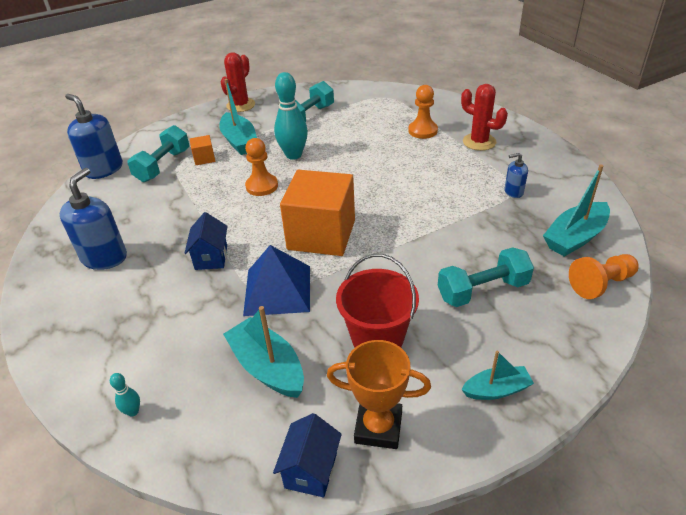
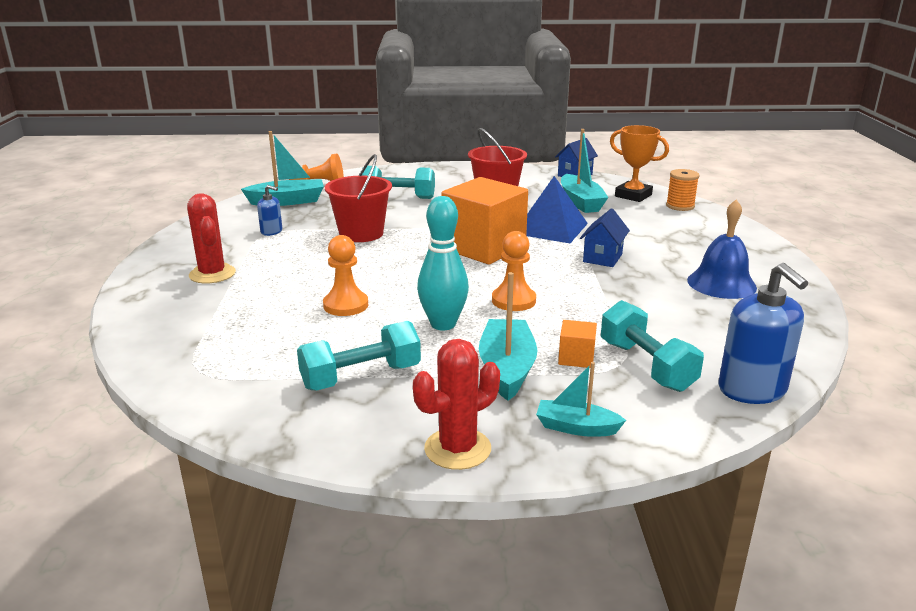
camera: 155 degrees left, 15 degrees down
blue soap dispenser [60,168,127,270] -> blue bell [687,199,757,299]
turquoise bowling pin [110,373,140,417] -> orange spool [666,169,700,211]
turquoise dumbbell [127,125,189,182] -> turquoise dumbbell turned 75 degrees counterclockwise [601,300,704,392]
orange trophy [327,340,431,449] -> orange trophy moved to [610,125,669,202]
orange pawn [408,85,438,139] -> orange pawn moved to [323,235,368,316]
turquoise boat [461,351,534,400] -> turquoise boat moved to [536,362,626,437]
none -> red bucket [325,154,392,242]

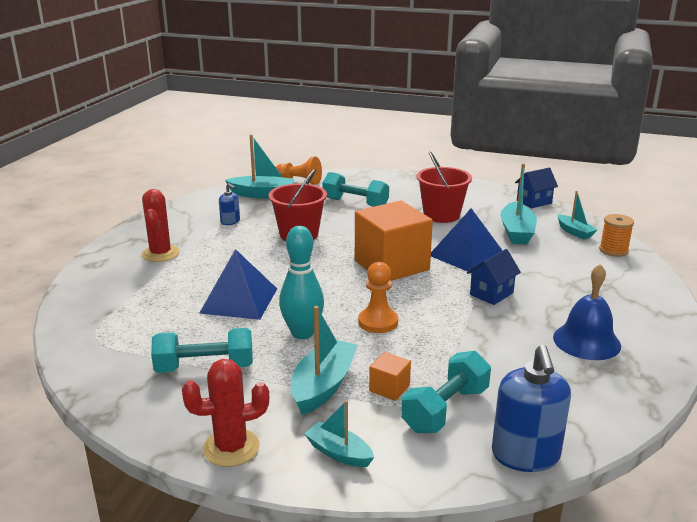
camera: 20 degrees right, 0 degrees up
orange pawn [323,235,368,316] -> blue pyramid [199,249,277,320]
turquoise dumbbell [601,300,704,392] -> turquoise dumbbell turned 45 degrees clockwise [401,351,491,433]
orange trophy [610,125,669,202] -> turquoise boat [558,191,597,239]

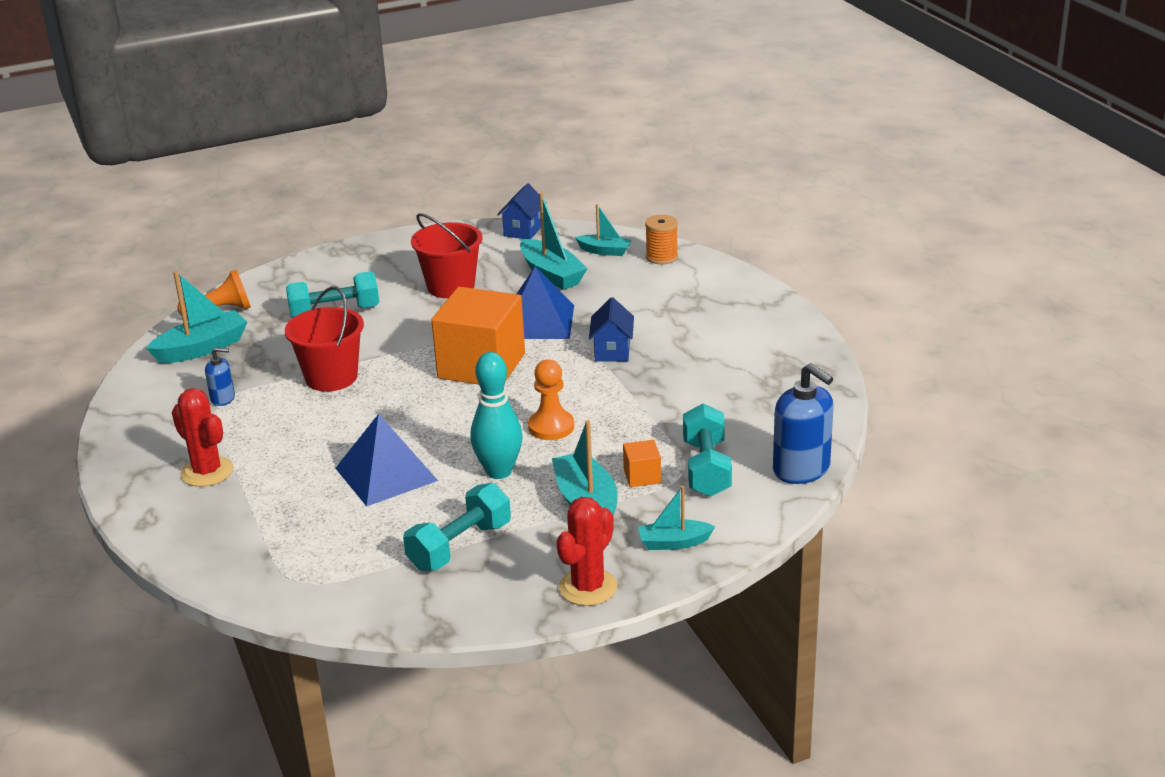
camera: 40 degrees left, 5 degrees up
blue bell [553,264,621,360] -> none

